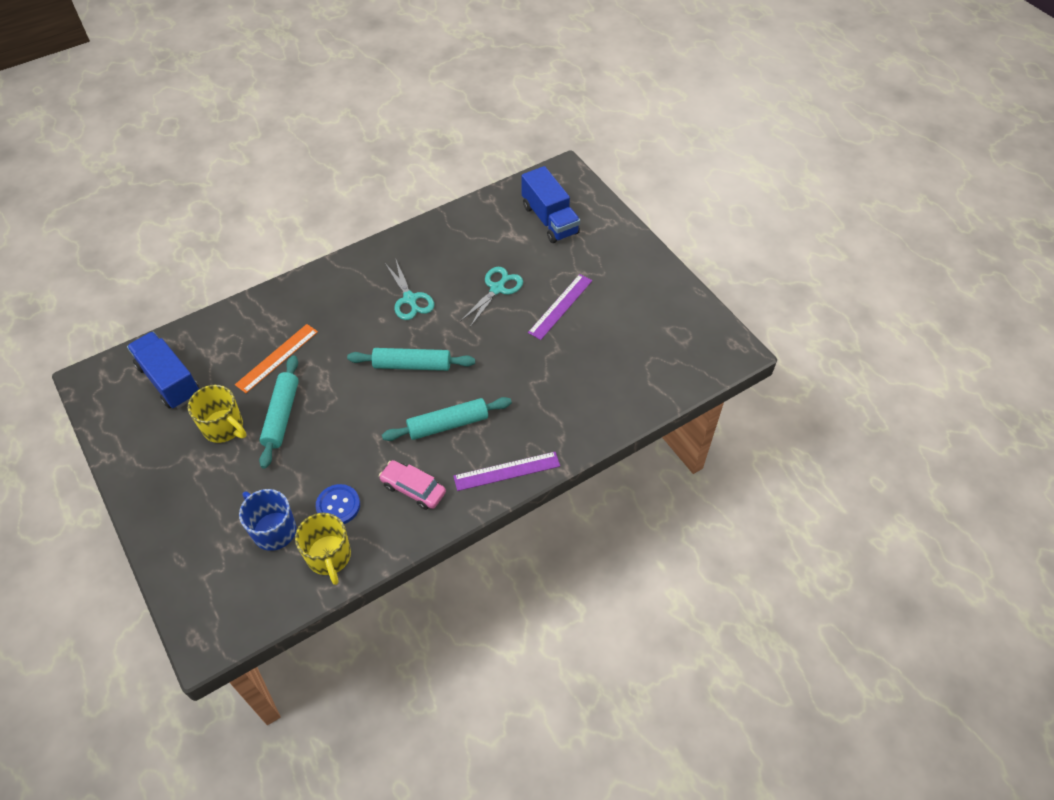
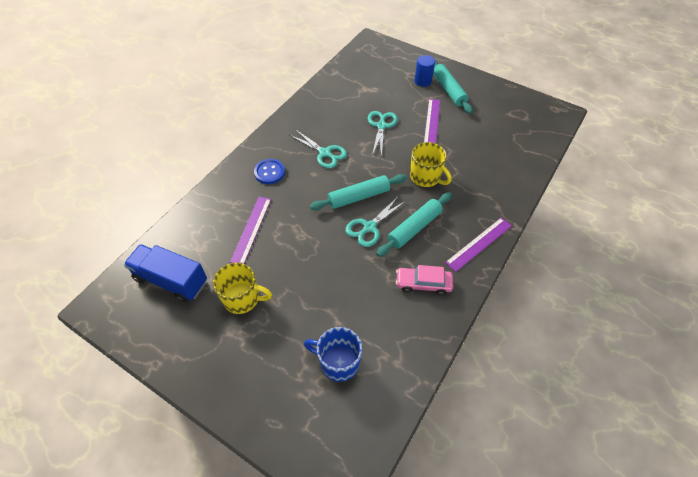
camera: 25 degrees left, 0 degrees up
orange ruler [235,324,318,393] -> purple ruler [230,197,271,264]
turquoise rolling pin [259,355,299,469] -> turquoise rolling pin moved to [433,60,473,114]
yellow mug [295,513,351,585] -> yellow mug moved to [410,142,452,187]
blue button [316,484,360,524] -> blue button moved to [254,159,285,184]
blue truck [521,166,580,243] -> none
none -> turquoise scissors [345,197,406,247]
none -> blue cylinder [415,55,435,87]

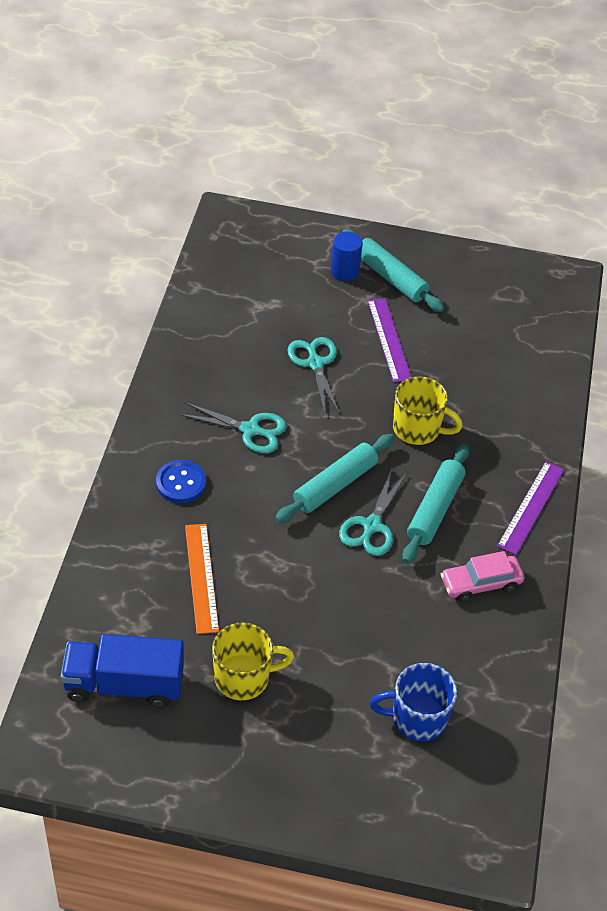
camera: 25 degrees left, 5 degrees down
purple ruler [230,197,271,264] -> orange ruler [185,524,219,634]

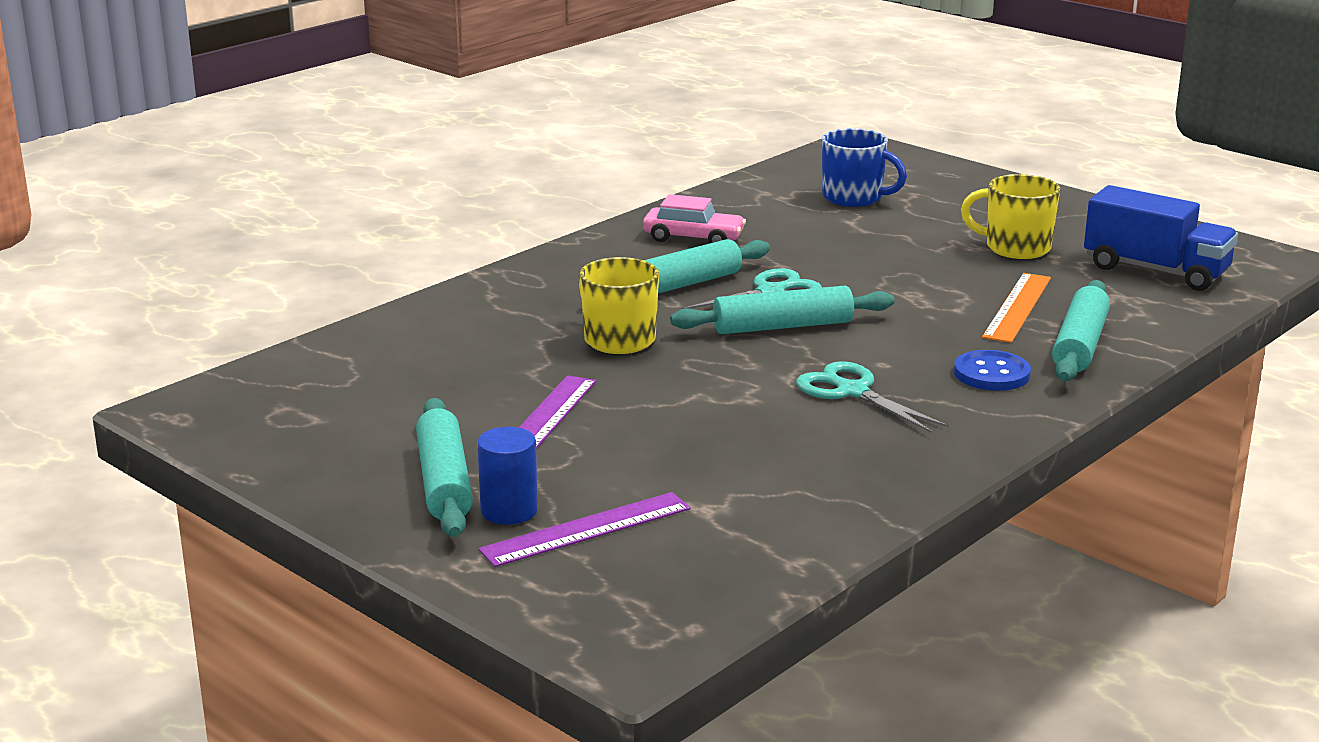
camera: 145 degrees left, 25 degrees down
turquoise scissors [287,337,340,414] -> none
purple ruler [497,461,564,555] -> purple ruler moved to [478,492,691,567]
none -> turquoise rolling pin [1052,280,1110,381]

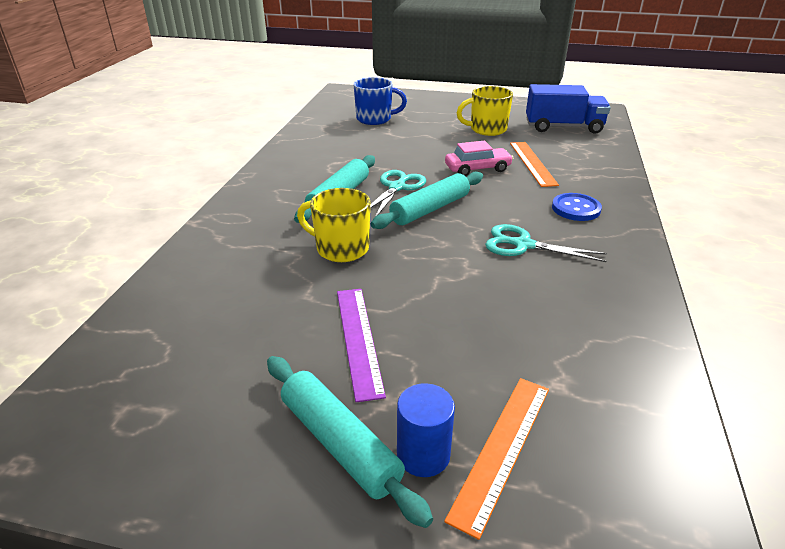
camera: 30 degrees left, 10 degrees up
purple ruler [478,492,691,567] -> orange ruler [444,378,549,540]
pink car [643,194,746,243] -> pink car moved to [445,141,513,176]
turquoise rolling pin [1052,280,1110,381] -> none

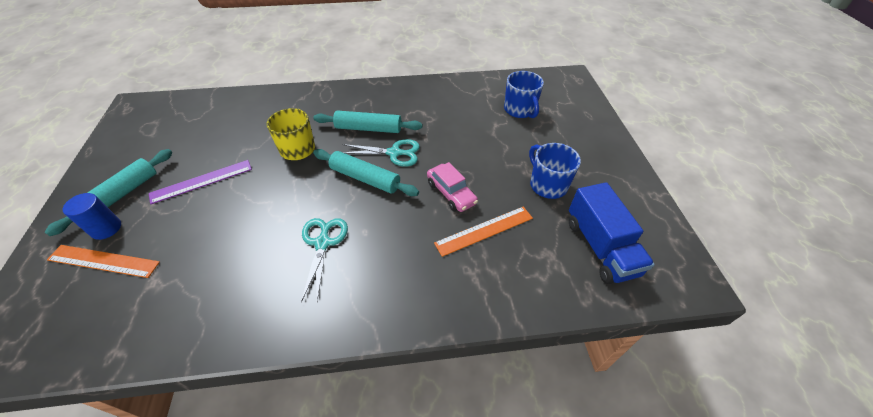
camera: 70 degrees right, 15 degrees up
yellow mug [457,86,513,136] -> blue mug [529,143,581,199]
blue button [552,193,602,221] -> none

